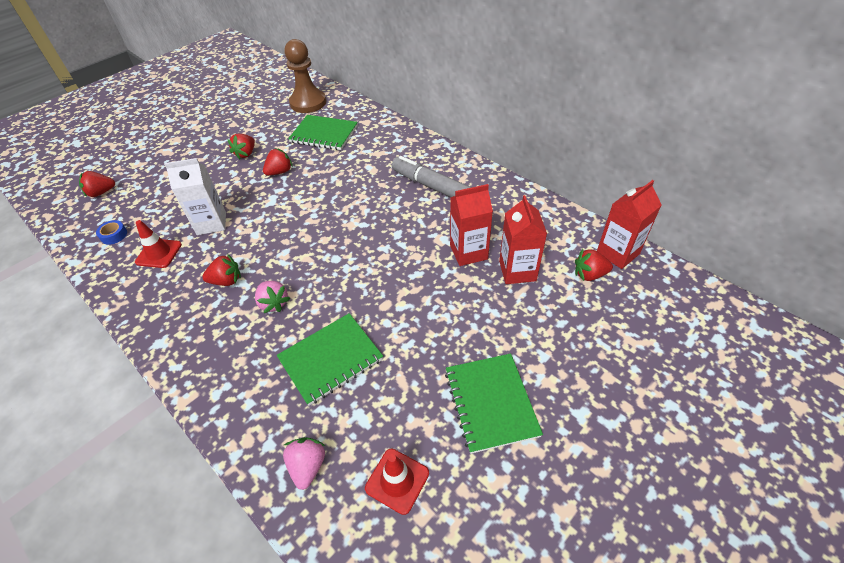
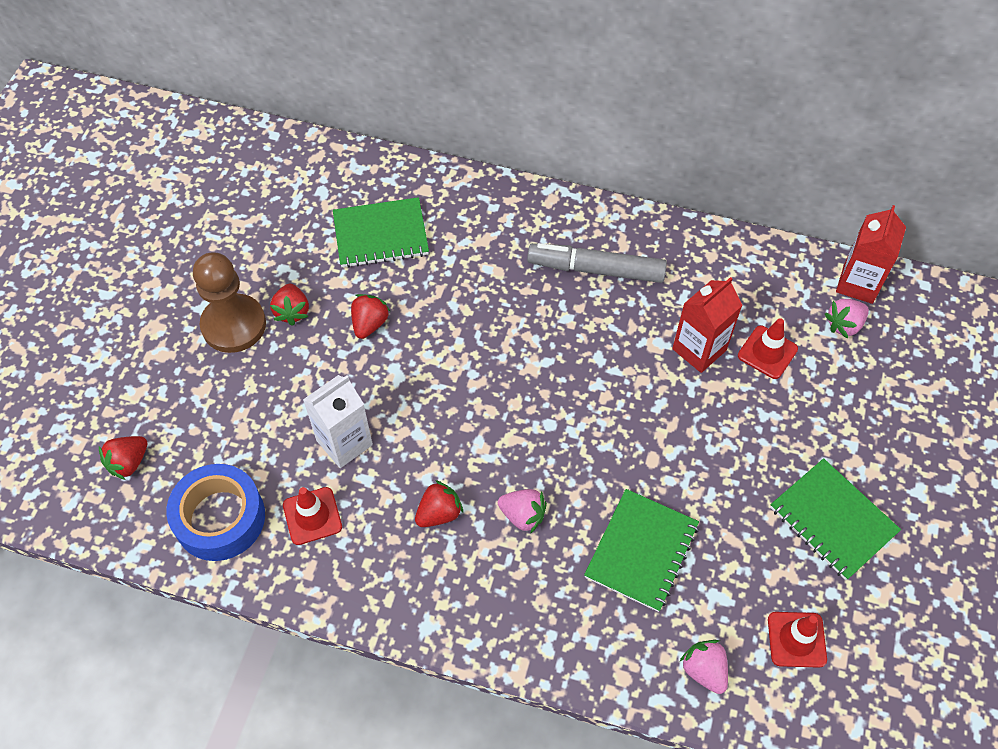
camera: 30 degrees left, 10 degrees up
blue tape [96,220,127,245] -> blue tape [166,464,265,561], size x2.37
brown pawn [285,39,326,113] -> brown pawn moved to [193,253,266,353]
red carton [499,195,547,284] -> red traffic cone [738,318,798,379]
red strawberry [575,249,613,281] -> pink strawberry [825,299,869,339]

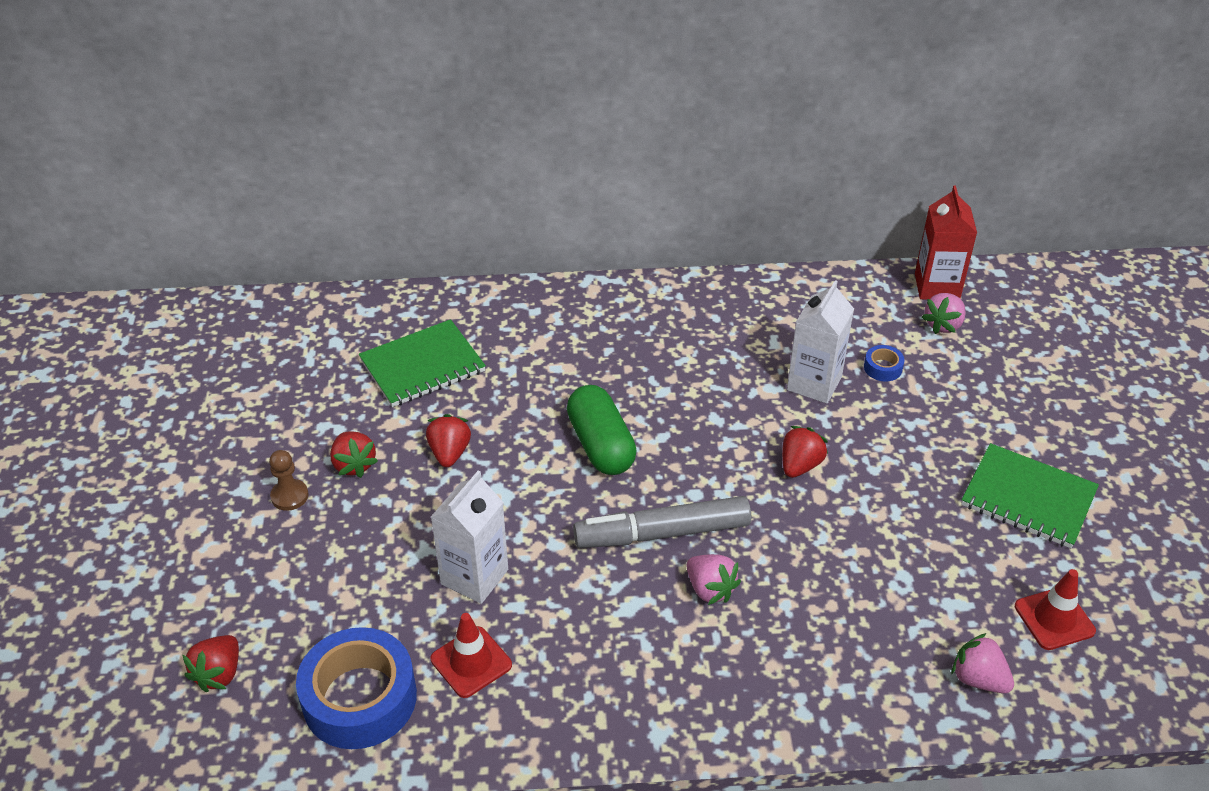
camera: 20 degrees left, 15 degrees down
brown pawn [193,253,266,353] -> brown pawn [269,450,308,511], size x0.47
red strawberry [415,480,463,527] -> red strawberry moved to [782,426,828,478]
pink strawberry [498,489,547,534] -> pink strawberry turned 45 degrees clockwise [687,554,741,605]
grey marker [527,243,667,283] -> grey marker moved to [573,496,751,548]
green notebook [584,489,699,612] -> none
red carton [672,277,742,373] -> white carton [787,280,854,404]
red traffic cone [738,318,798,379] -> blue tape [864,345,905,381]
none -> green capsule [567,385,636,475]

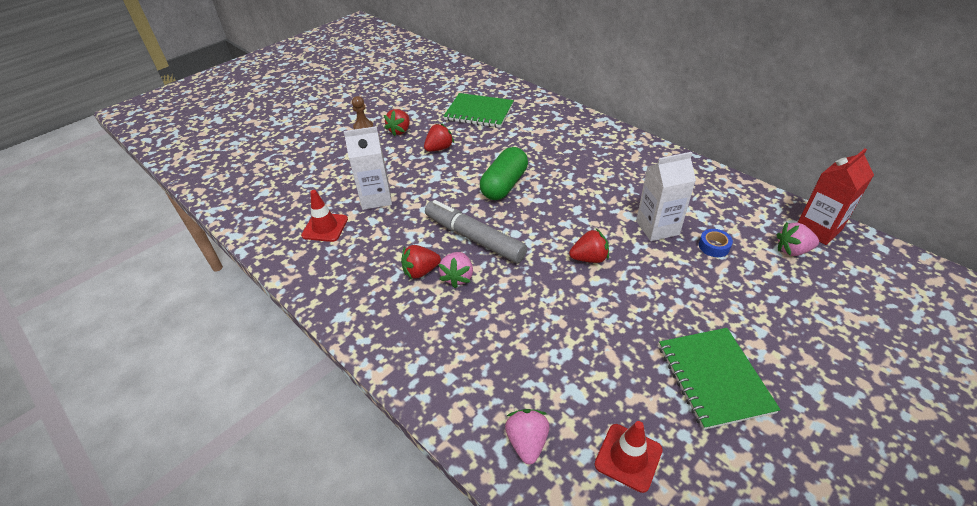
camera: 50 degrees right, 0 degrees up
red strawberry [183,635,239,693] -> red strawberry moved to [401,245,441,279]
blue tape [296,627,417,749] -> none

